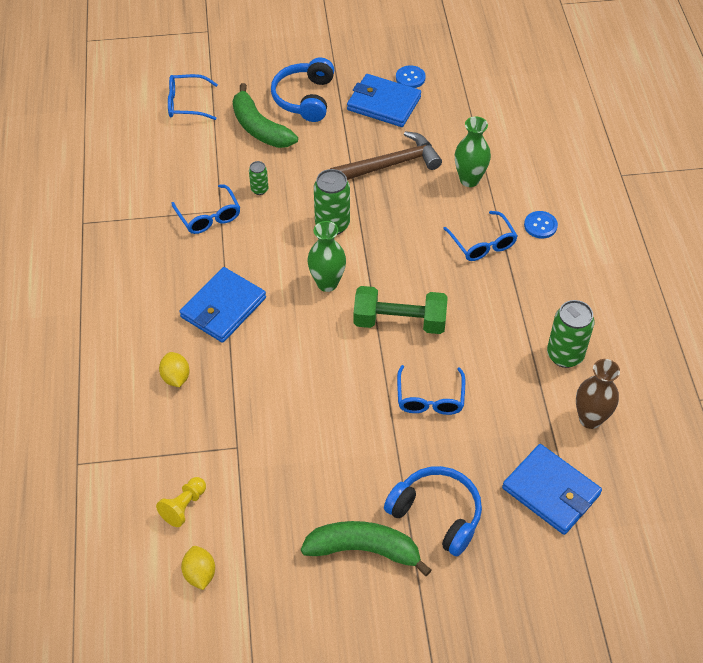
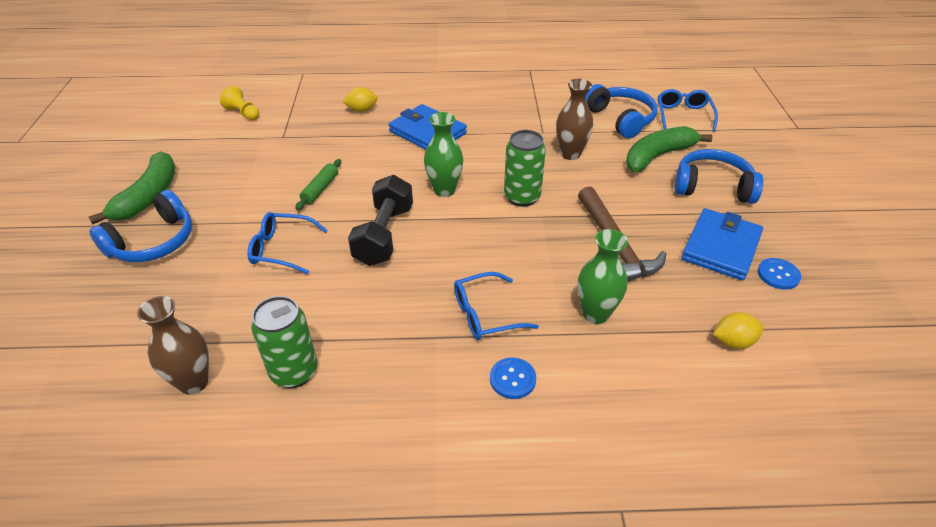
camera: 95 degrees right, 10 degrees down
blue glasses [171,184,240,234] -> none
yellow lemon [181,546,215,590] -> yellow lemon moved to [713,312,764,349]
green can [249,161,269,195] -> brown vase [556,79,593,160]
green dumbbell [354,286,448,334] -> black dumbbell [348,175,413,266]
blue wallet [502,444,602,535] -> none
none -> green rolling pin [295,159,341,210]
none -> blue headphones [586,84,658,138]

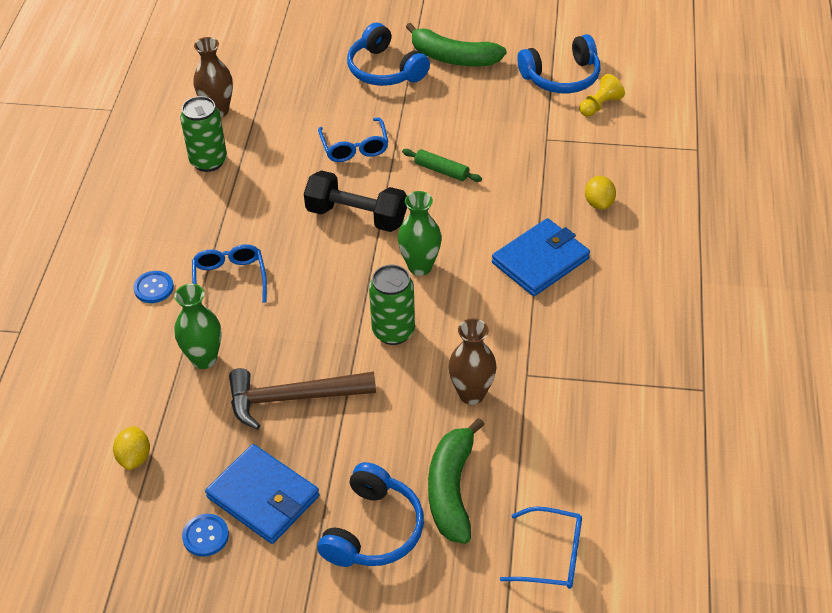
camera: 100 degrees right, 5 degrees up
blue glasses [247,212,328,274] -> blue glasses turned 150 degrees clockwise [318,117,388,162]
blue headphones [586,84,658,138] -> blue headphones moved to [517,34,600,93]
green banana [626,126,713,172] -> green banana turned 150 degrees counterclockwise [428,418,485,544]

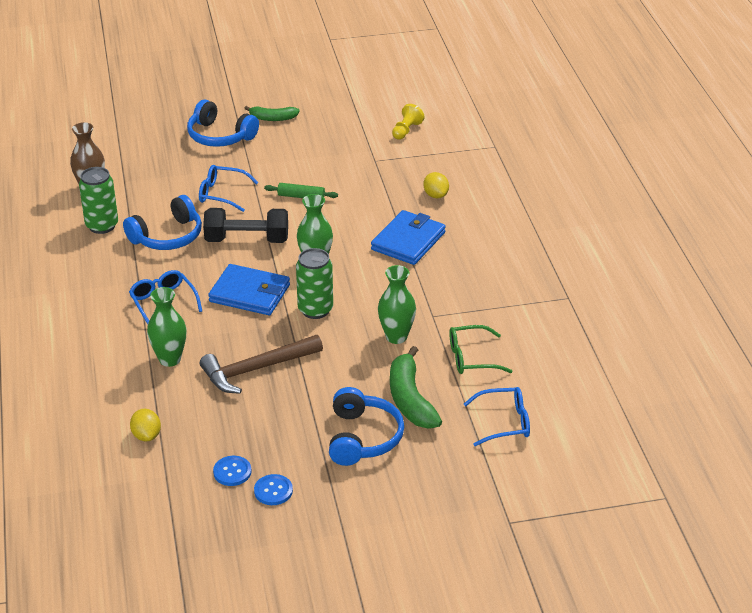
camera: 20 degrees left, 10 degrees down
blue button [133,271,174,303] -> blue button moved to [254,474,293,505]
blue wallet [205,444,319,544] -> blue wallet moved to [208,264,290,315]
blue glasses [318,117,388,162] -> blue glasses turned 135 degrees clockwise [199,165,259,212]
green banana [406,23,507,66] -> green banana [244,106,300,121], size x0.60
brown vase [449,319,496,405] -> green vase [378,265,416,344]
blue headphones [517,34,600,93] -> blue headphones moved to [123,195,202,250]
none -> green glasses [449,325,513,374]

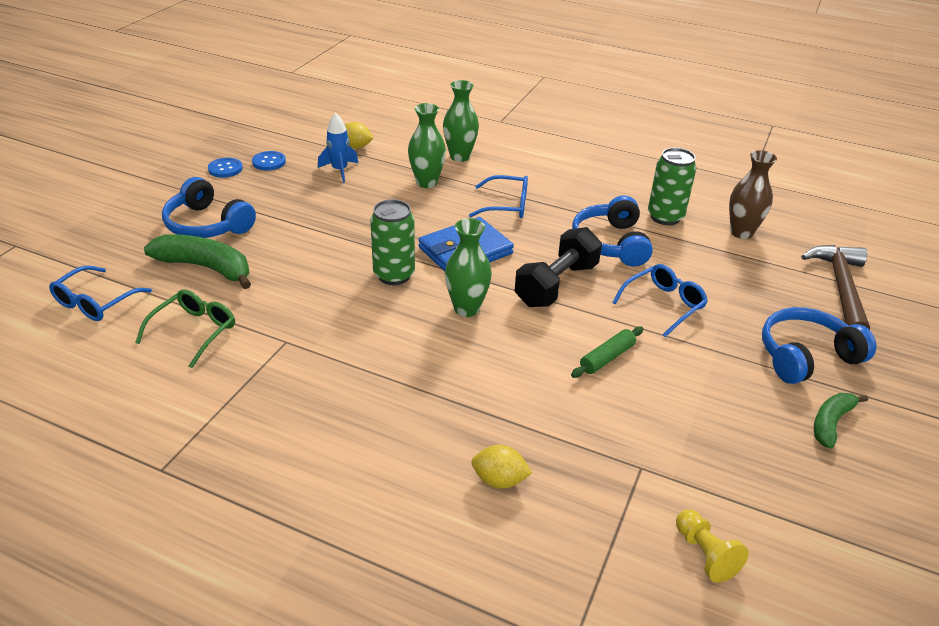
camera: 125 degrees right, 0 degrees up
brown hammer [200,335,323,394] -> brown hammer moved to [801,245,870,330]
blue wallet [371,210,446,265] -> none
green vase [378,265,416,344] -> green vase moved to [443,80,479,162]
none -> blue rocket [318,113,358,183]

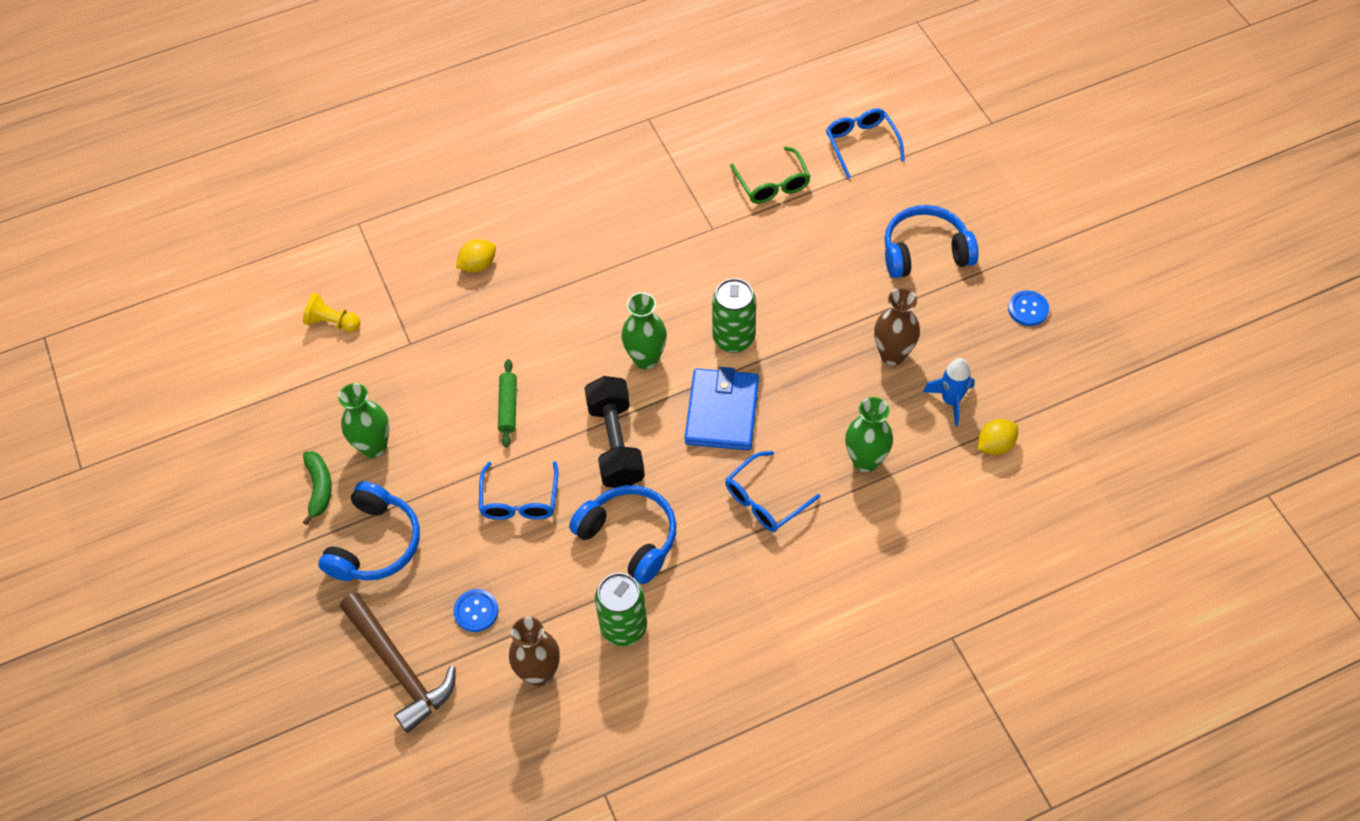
camera: 135 degrees right, 20 degrees up
green banana [144,234,251,289] -> none
blue button [252,151,286,171] -> blue button moved to [453,589,499,632]
green vase [443,80,479,162] -> green vase moved to [338,383,389,458]
none -> brown vase [874,288,920,365]

